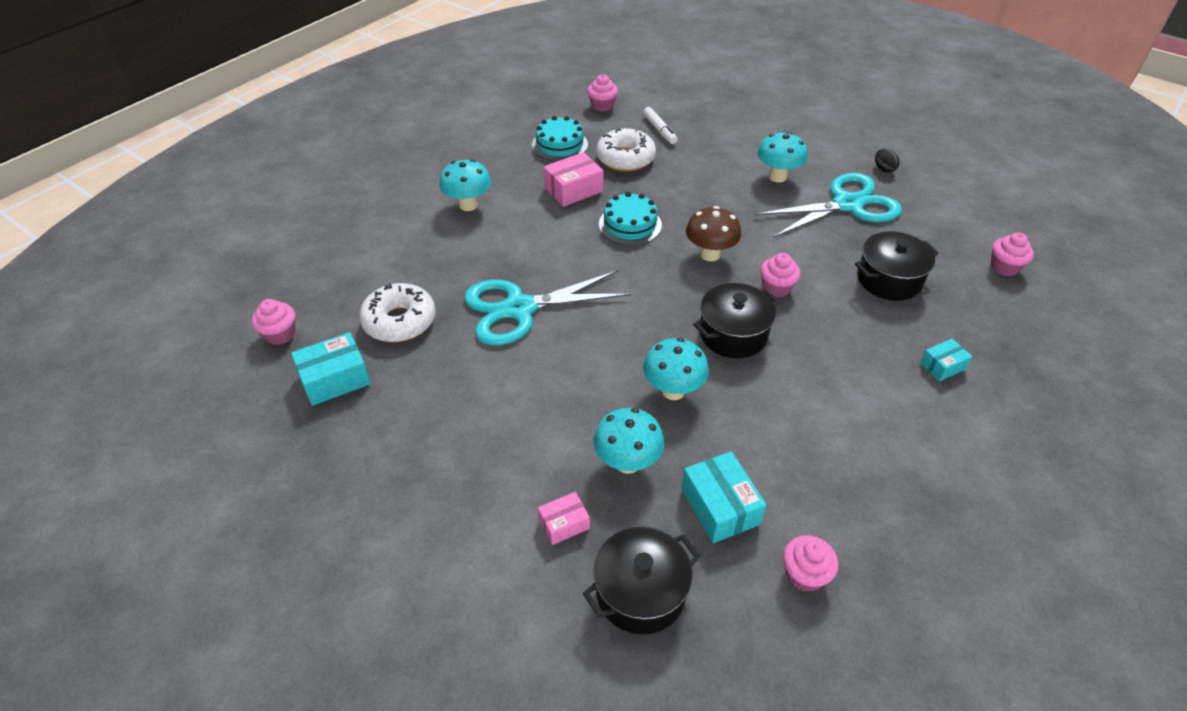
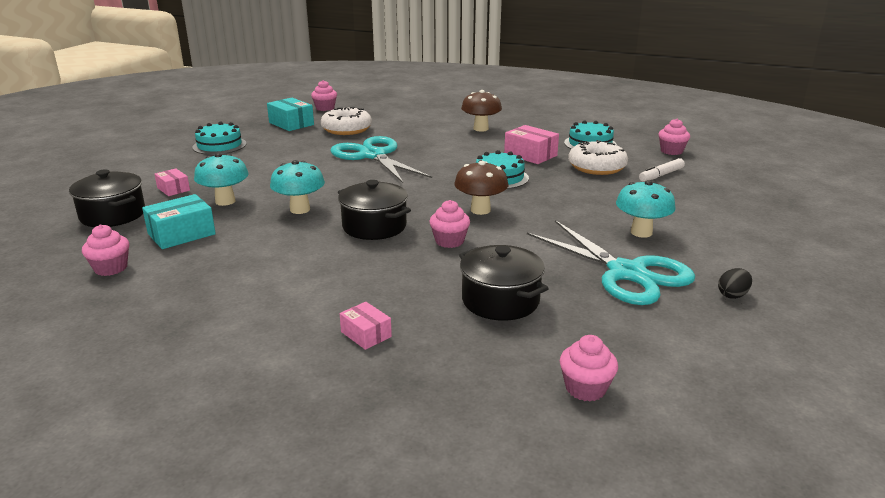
camera: 75 degrees right, 20 degrees down
turquoise mushroom [439,160,491,211] -> brown mushroom [461,90,502,132]
turquoise box [920,339,972,381] -> pink box [340,302,392,350]
none -> turquoise cake [192,122,246,155]

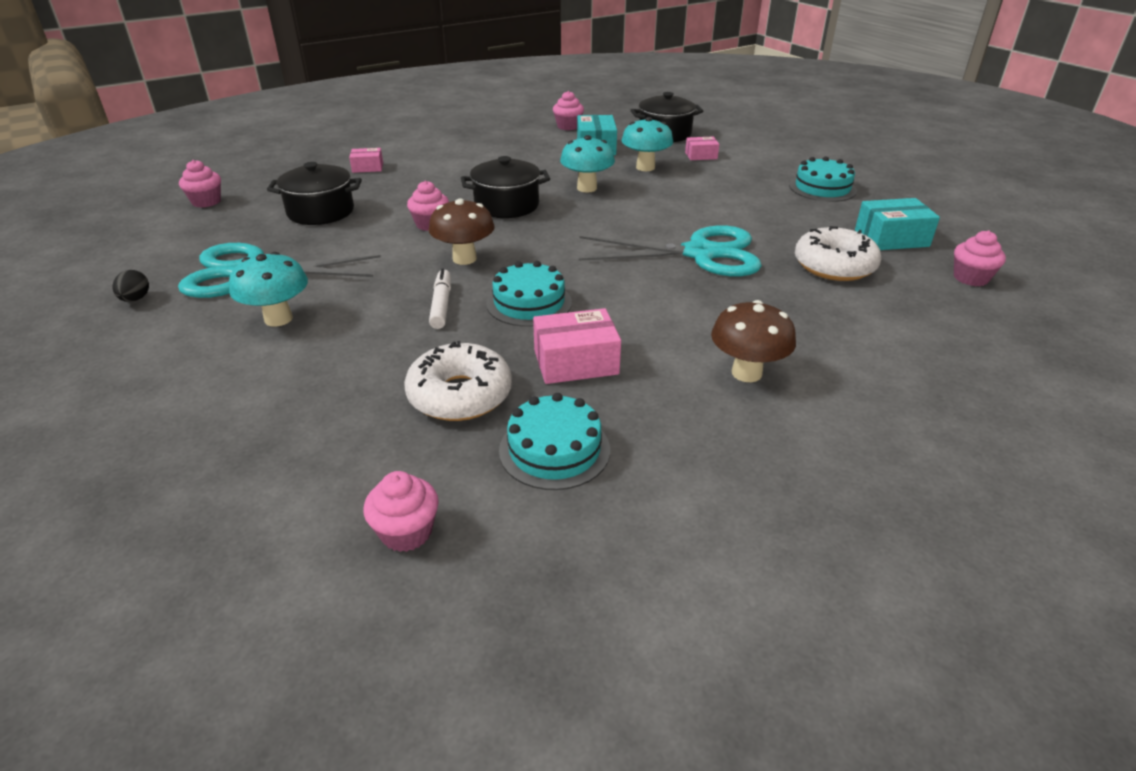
camera: 125 degrees right, 10 degrees up
white marker [639,158,685,182] -> white marker moved to [429,268,451,329]

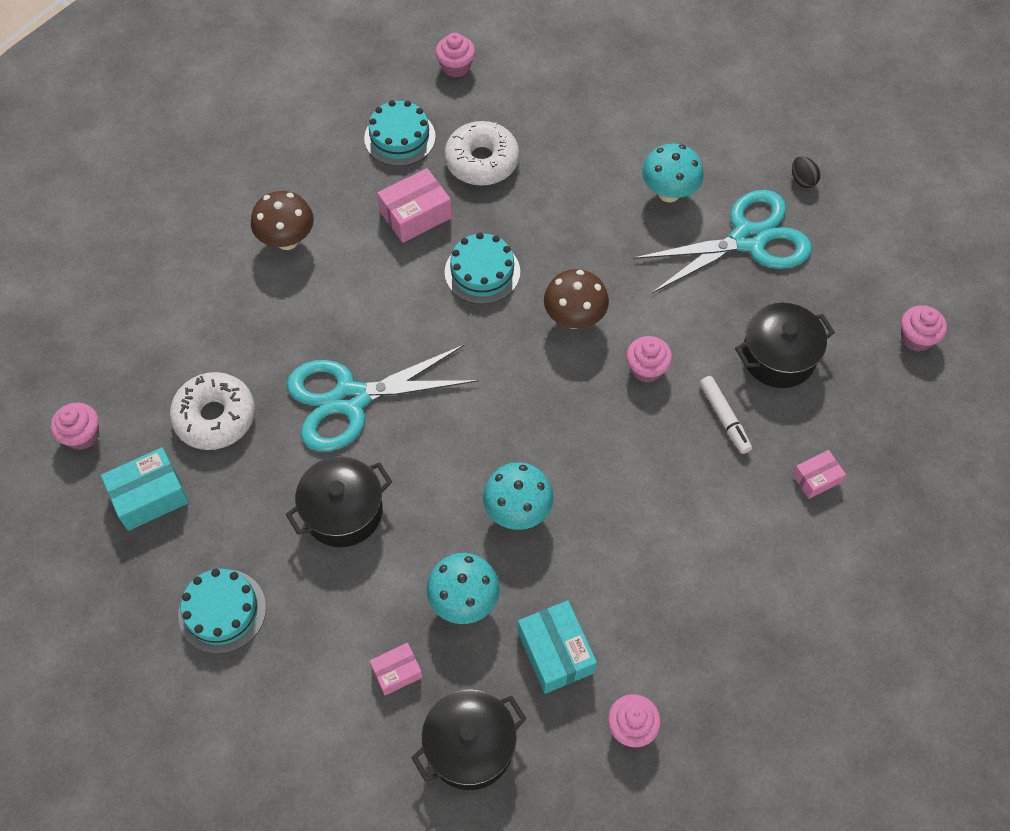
camera: 160 degrees right, 25 degrees up
white marker [429,268,451,329] -> white marker moved to [700,376,752,454]
black pot [461,156,550,218] -> black pot moved to [286,456,392,547]

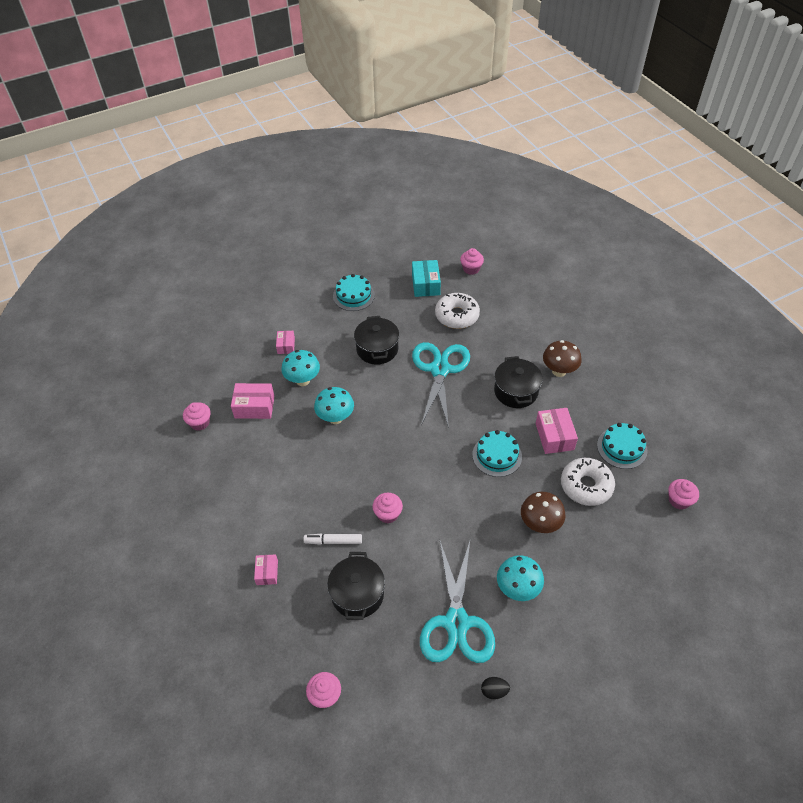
camera: 115 degrees right, 10 degrees down
black pot [411,689,526,790] -> black pot moved to [494,356,543,408]
turquoise box [518,600,597,694] -> pink box [231,383,274,419]
brown mushroom [544,269,609,329] -> brown mushroom moved to [521,492,566,533]

